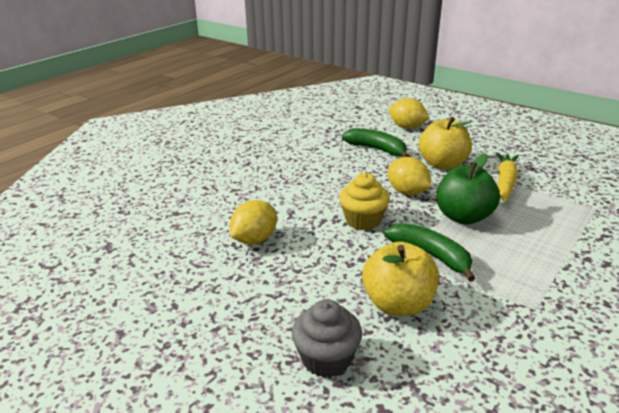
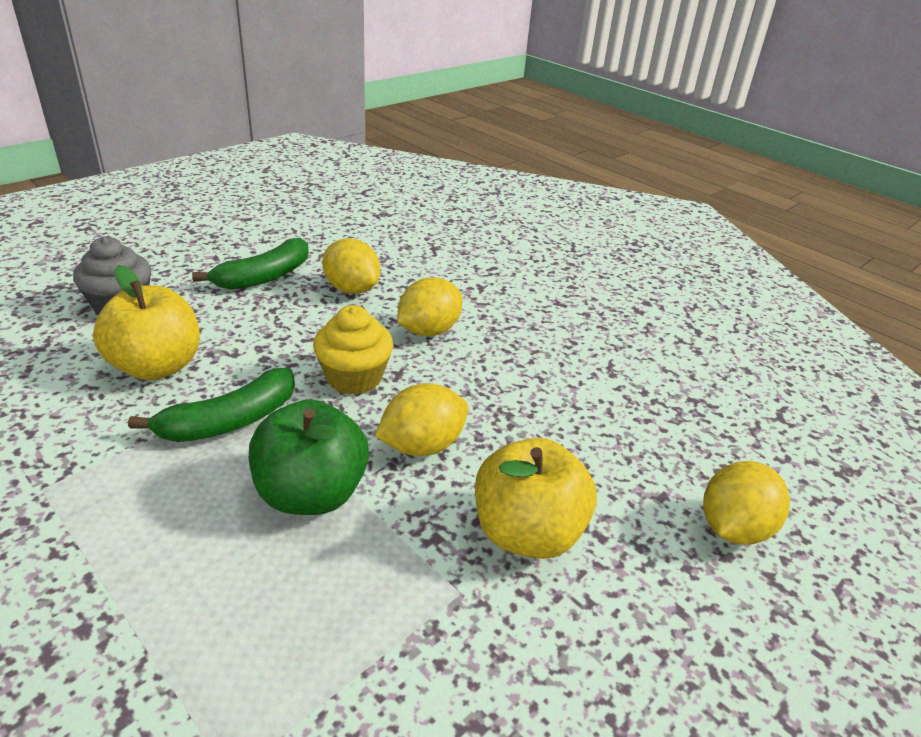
camera: 95 degrees right, 5 degrees up
green banana [342,128,410,157] -> green banana moved to [192,238,309,290]
yellow carrot [496,152,519,203] -> none
none -> yellow lemon [397,277,463,336]

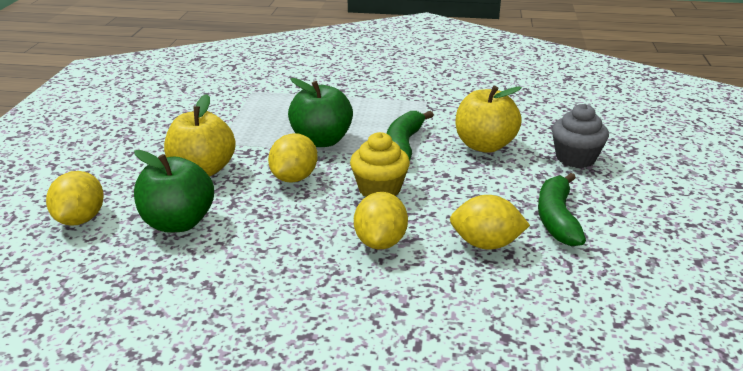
camera: 145 degrees right, 5 degrees down
none -> green apple [134,150,214,232]

